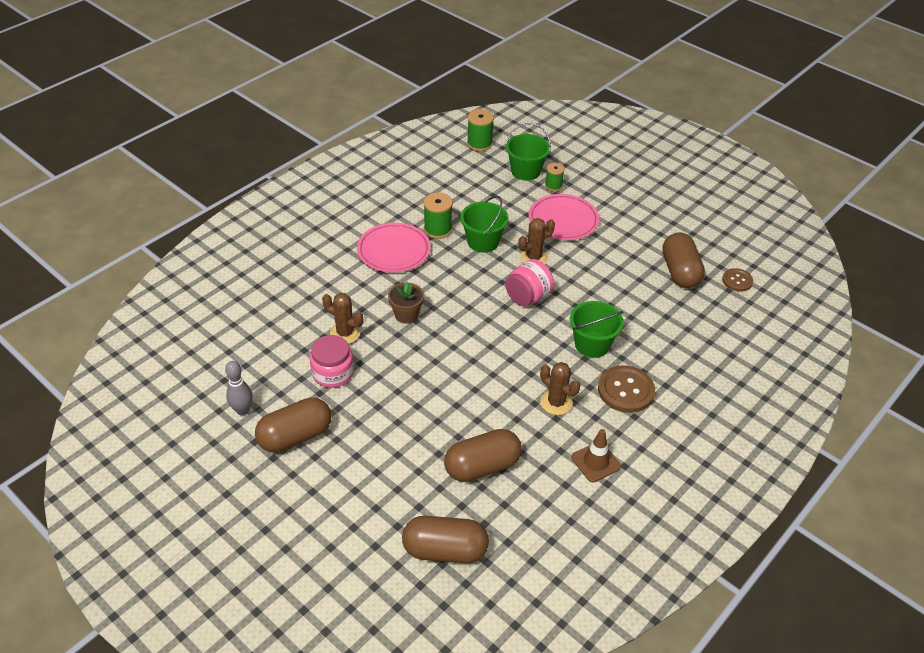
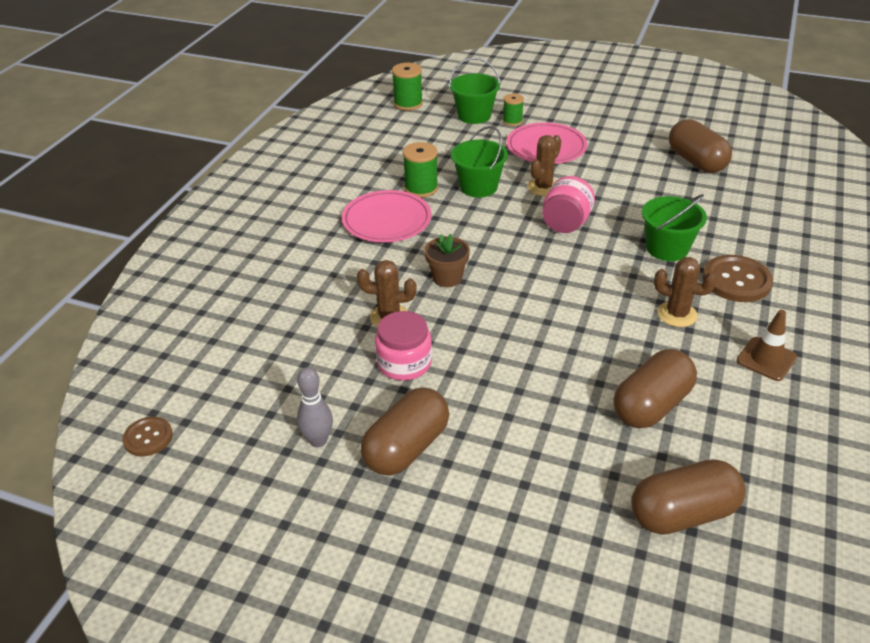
camera: 20 degrees left, 5 degrees down
brown button [722,268,753,292] -> brown button moved to [123,417,173,456]

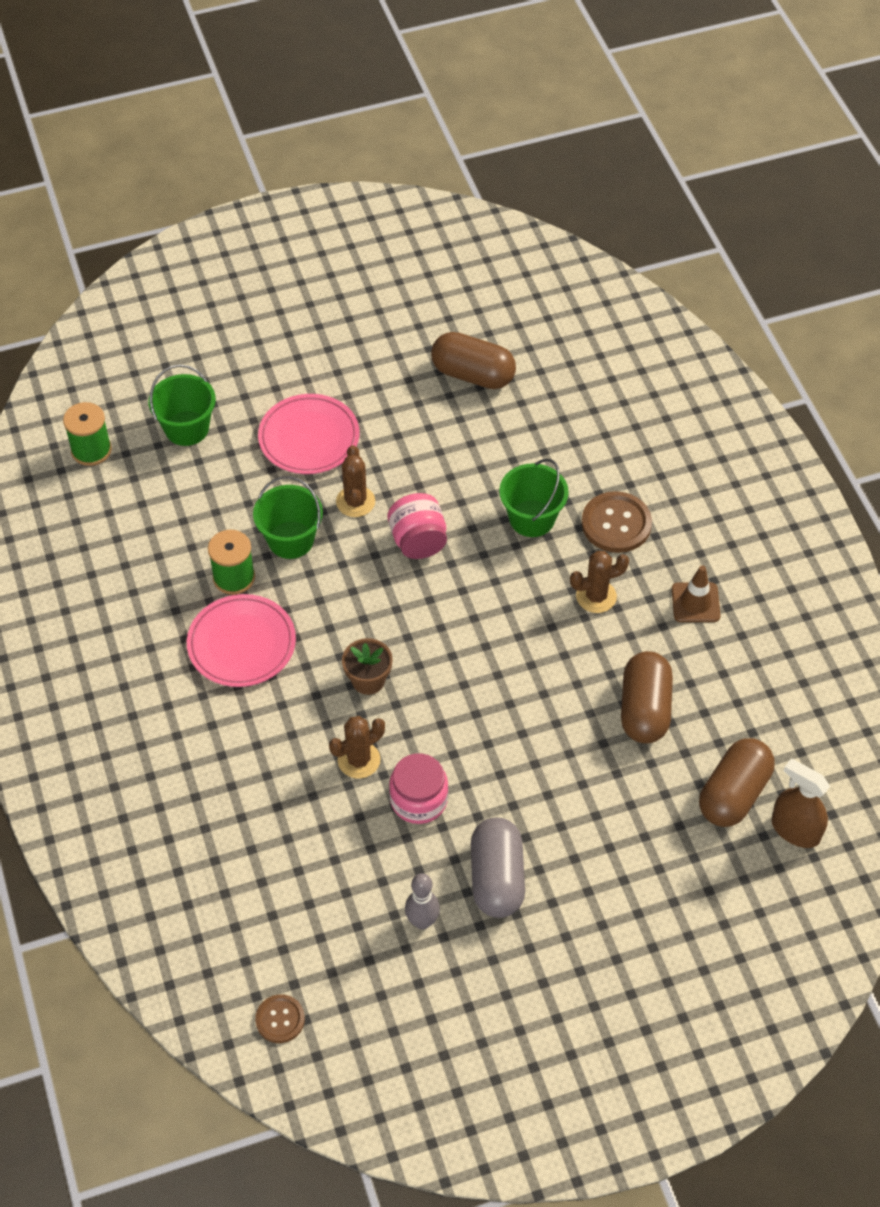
camera: 40 degrees left, 15 degrees up
brown capsule [361,387,449,476] -> grey capsule [471,818,525,918]
green spool [503,94,524,126] -> none
none -> brown spray bottle [772,759,830,848]

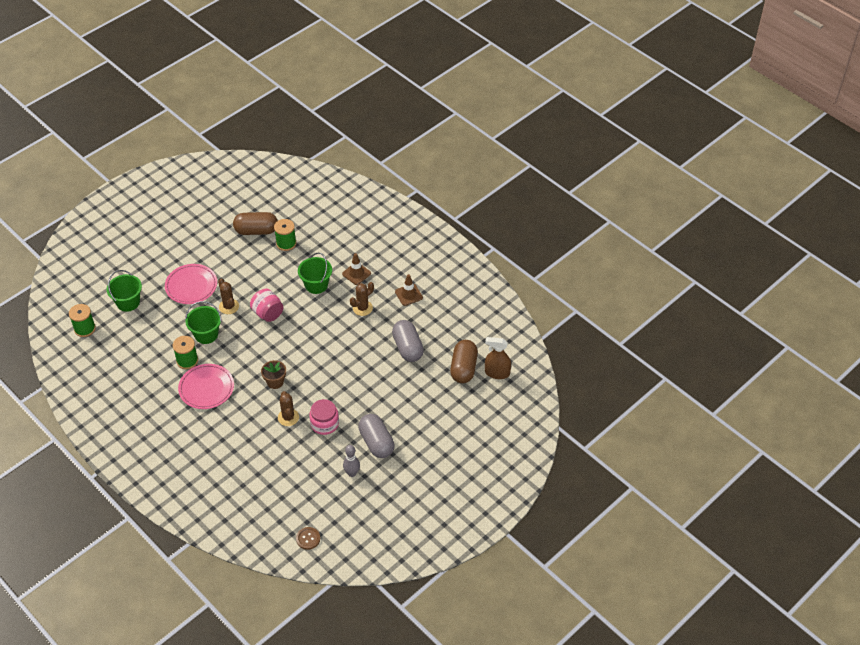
camera: 25 degrees left, 5 degrees down
brown cactus [329,716,385,779] -> brown cactus turned 45 degrees counterclockwise [278,391,299,426]
brown button [582,491,652,553] -> brown traffic cone [342,253,371,285]
brown capsule [621,651,673,743] -> grey capsule [392,320,424,362]
none -> green spool [274,219,296,251]

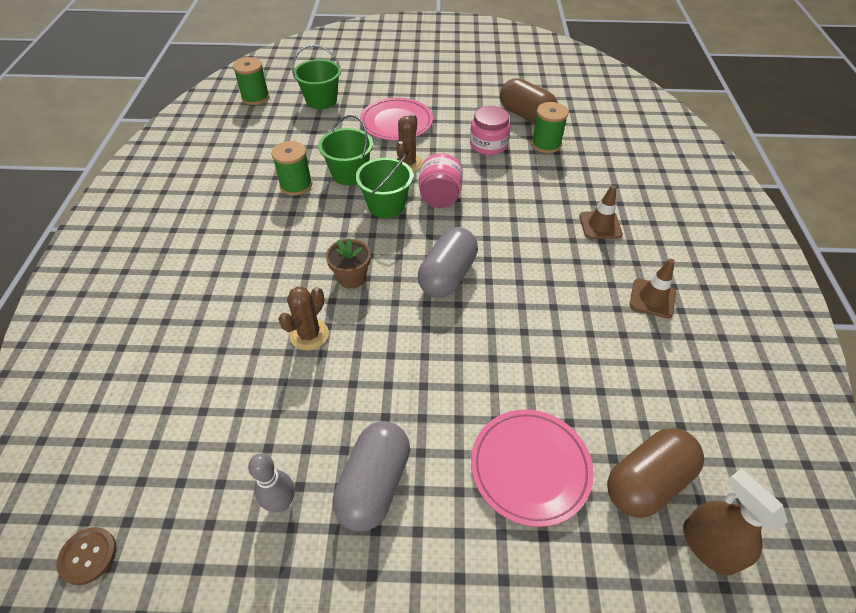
camera: 45 degrees right, 0 degrees up
pink plate [178,364,234,409] -> pink plate moved to [471,409,594,527]
green bucket [298,253,332,294] -> green bucket moved to [356,154,413,218]
pink jar [309,399,339,435] -> pink jar moved to [470,106,511,155]
brown cactus [350,282,374,316] -> none
grey capsule [392,320,424,362] -> grey capsule moved to [418,227,478,298]

